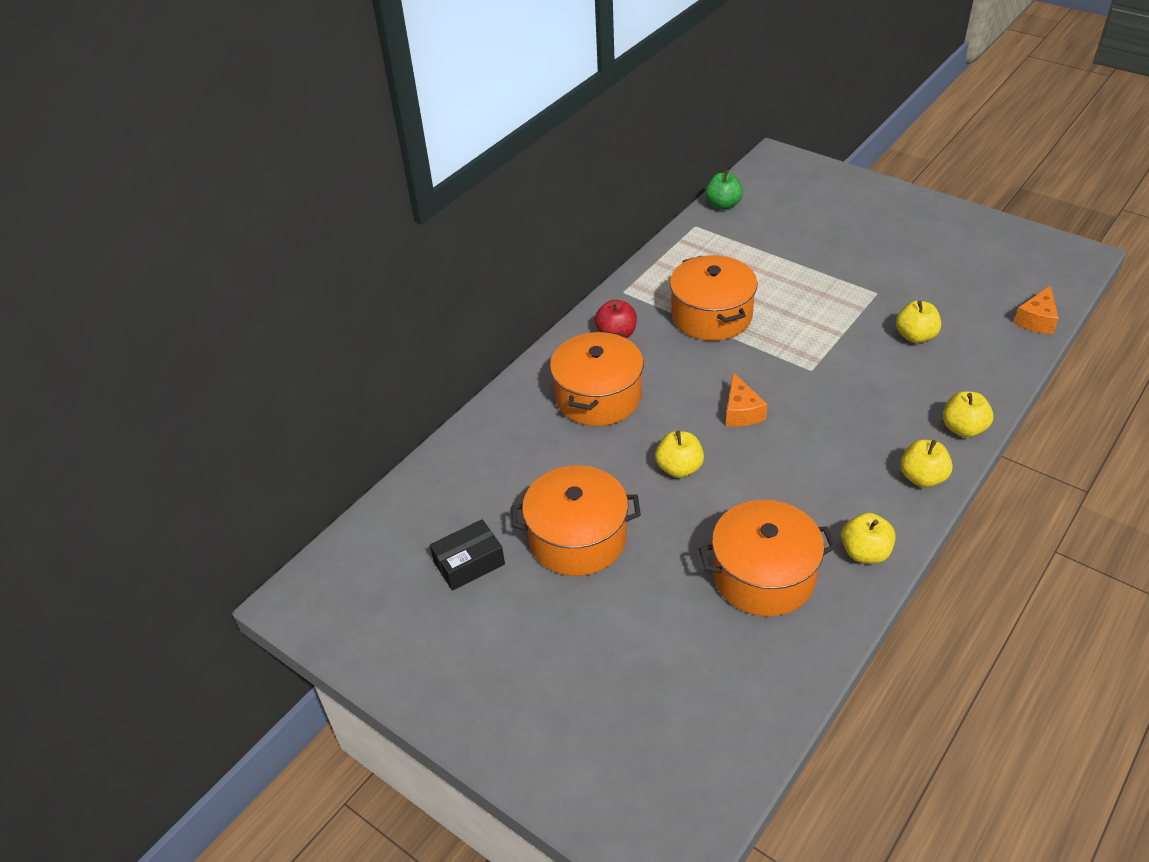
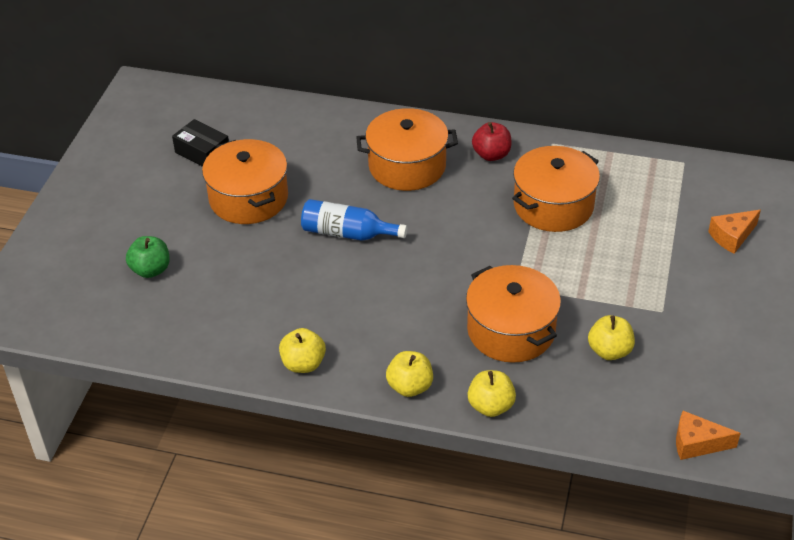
camera: 65 degrees right, 0 degrees up
yellow apple [655,431,704,478] -> blue bottle [301,199,407,241]
orange pot [699,500,836,617] -> orange pot moved to [466,265,561,363]
green apple [705,170,743,210] -> green apple moved to [126,236,170,278]
orange cheese [726,372,768,427] -> orange cheese moved to [708,210,761,254]

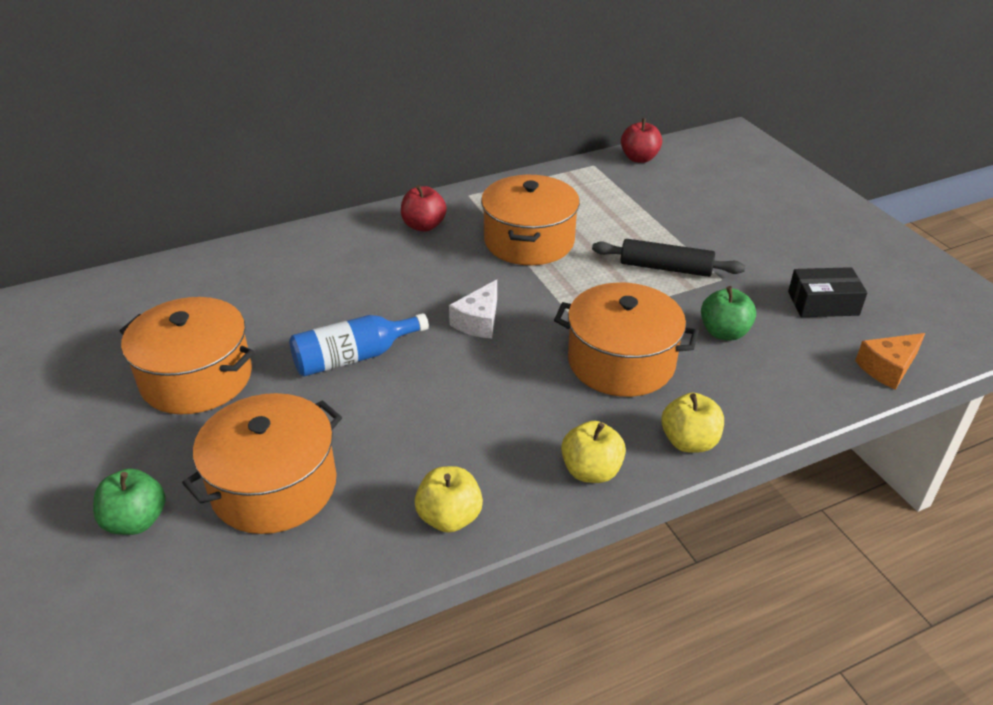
camera: 40 degrees left, 5 degrees down
black box [172,119,229,167] -> black box moved to [788,267,867,317]
orange pot [356,108,458,191] -> orange pot moved to [182,393,342,534]
yellow apple [588,315,635,360] -> green apple [701,286,756,341]
orange cheese [708,210,761,254] -> none
none -> white cheese [449,279,497,339]
none -> black rolling pin [592,239,745,277]
none -> red apple [621,118,662,163]

